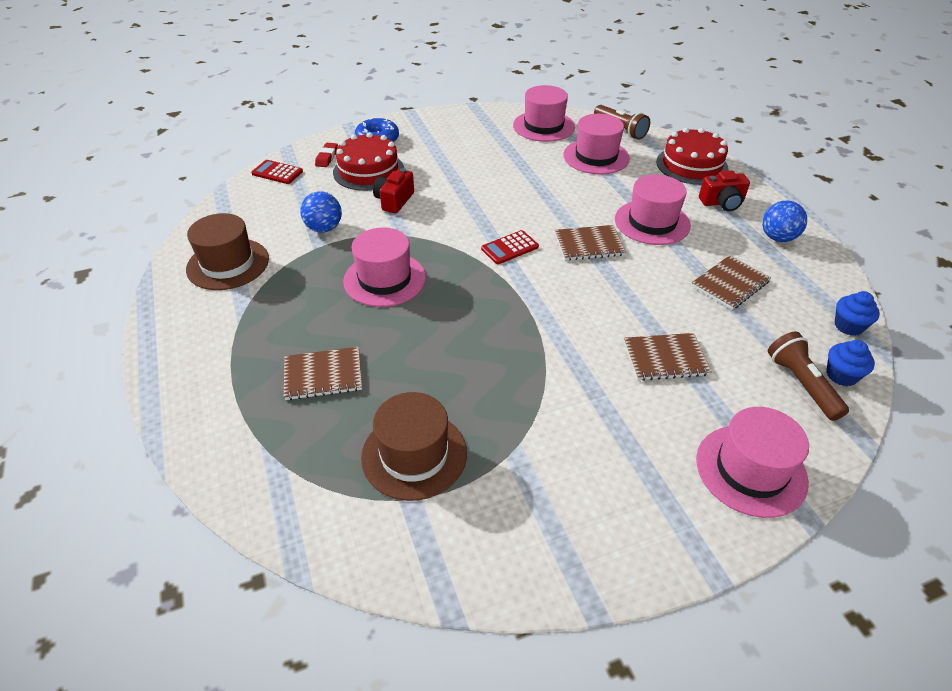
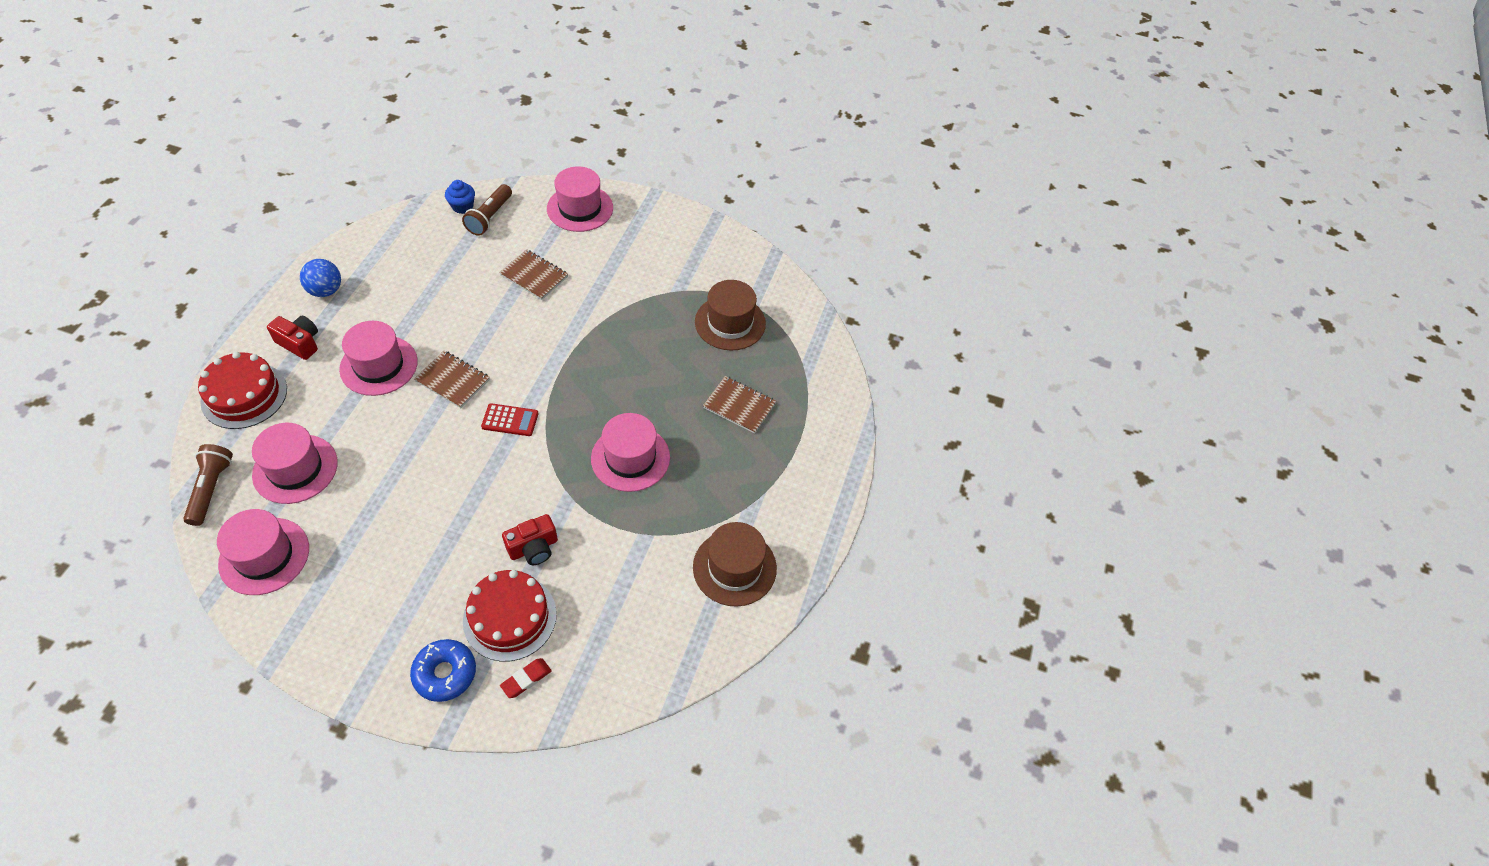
camera: 145 degrees left, 10 degrees up
red calculator [251,160,303,184] -> none
blue ball [300,191,342,233] -> none
brown notebook [692,255,771,310] -> none
blue cupcake [834,291,880,336] -> none

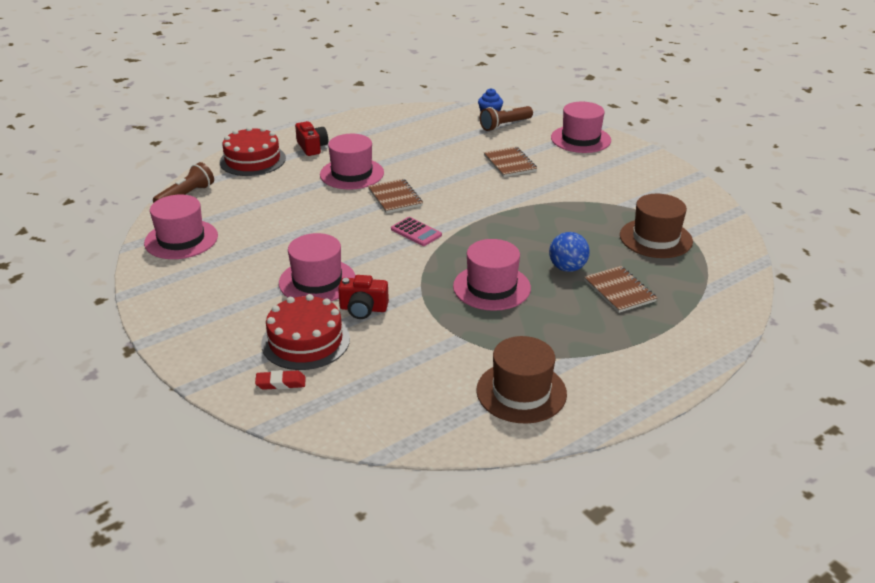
camera: 40 degrees right, 20 degrees down
pink hat [252,423,338,504] -> pink hat moved to [279,233,356,302]
blue ball [300,259,341,297] -> blue ball moved to [549,232,590,272]
blue donut [410,639,476,702] -> none
red calculator [481,403,539,436] -> pink calculator [391,217,442,246]

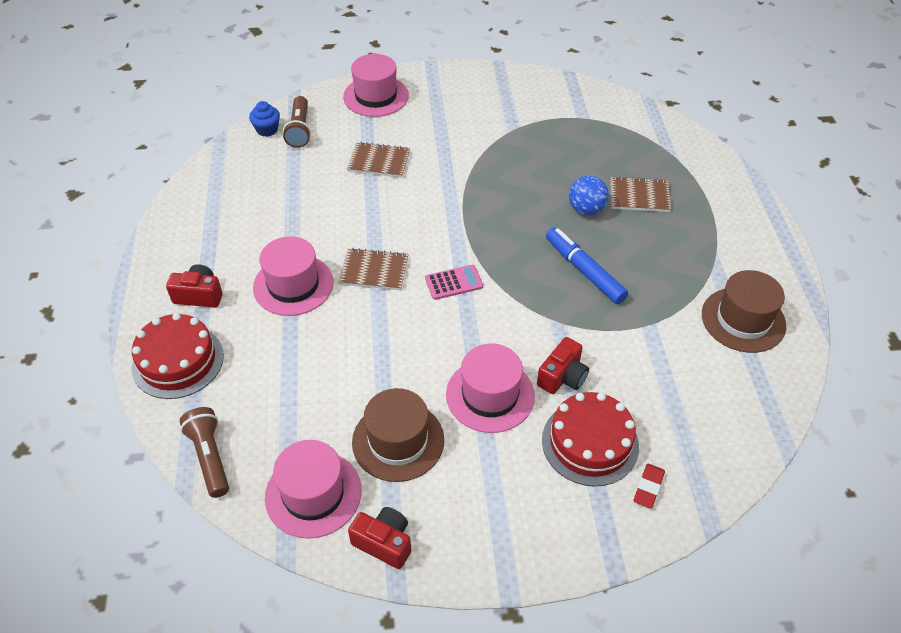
camera: 60 degrees left, 15 degrees up
pink hat [453,239,531,311] -> blue marker [546,227,628,304]
brown hat [620,194,693,258] -> brown hat moved to [352,388,444,482]
none -> red camera [348,507,411,569]

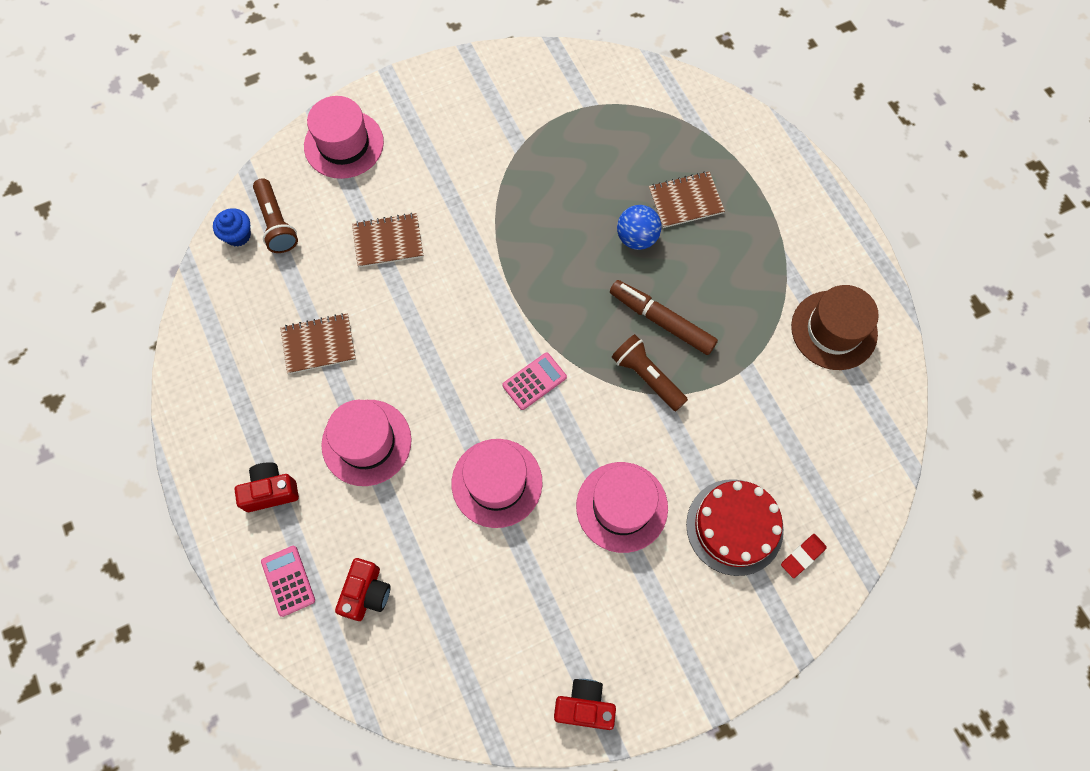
camera: 20 degrees left, 20 degrees up
red cake [132,313,224,399] -> pink calculator [261,546,315,617]
brown flashlight [180,407,229,498] -> brown flashlight moved to [612,334,688,411]
pink hat [265,440,362,539] -> pink hat moved to [452,439,542,528]
brown notebook [339,248,409,290] -> brown notebook moved to [280,313,356,374]
brown hat [352,388,444,482] -> none
red camera [537,337,589,394] -> red camera moved to [335,558,391,621]
blue marker [546,227,628,304] -> brown marker [610,280,718,355]
red eraser [633,464,665,509] -> red eraser turned 45 degrees clockwise [781,534,827,578]

